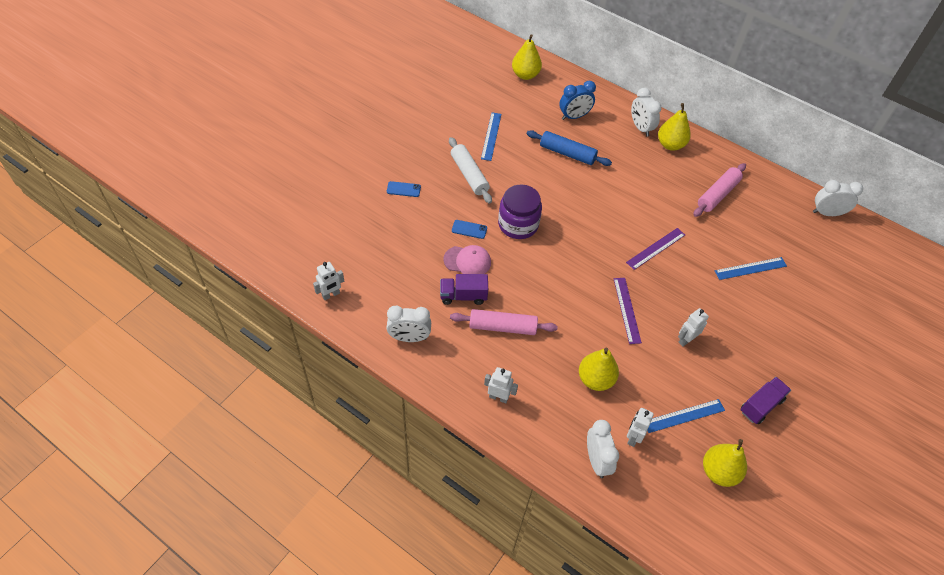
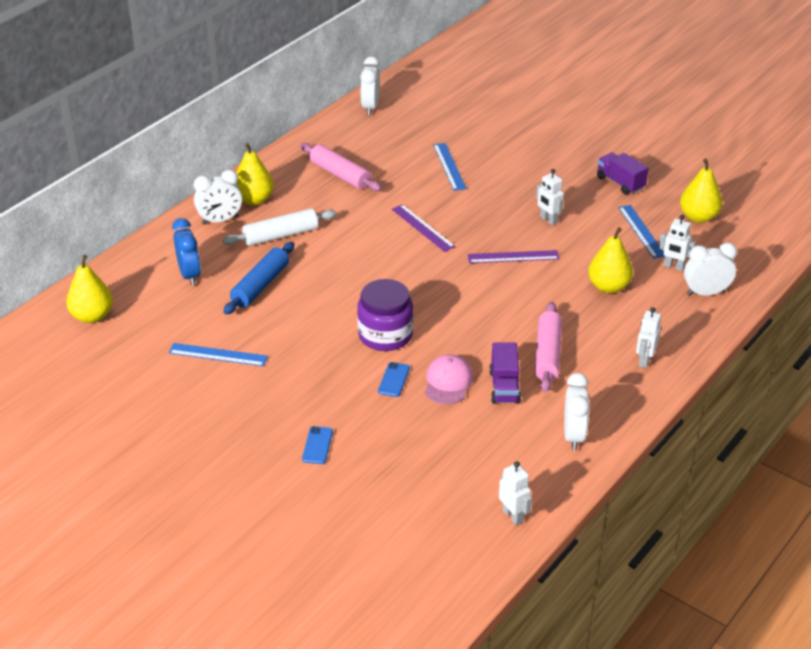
camera: 85 degrees left, 15 degrees down
white rolling pin [449,137,492,204] -> white rolling pin moved to [223,208,337,246]

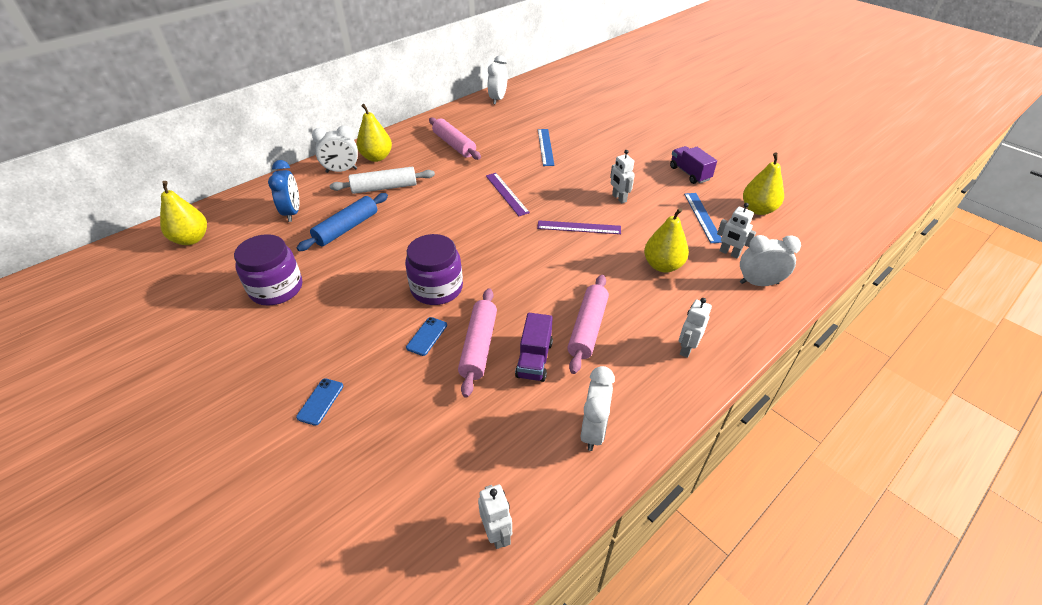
camera: 10 degrees right, 5 degrees up
blue ruler [169,343,268,366] -> purple jar [234,234,302,306]
pink cap [425,354,473,404] -> pink rolling pin [458,288,497,397]

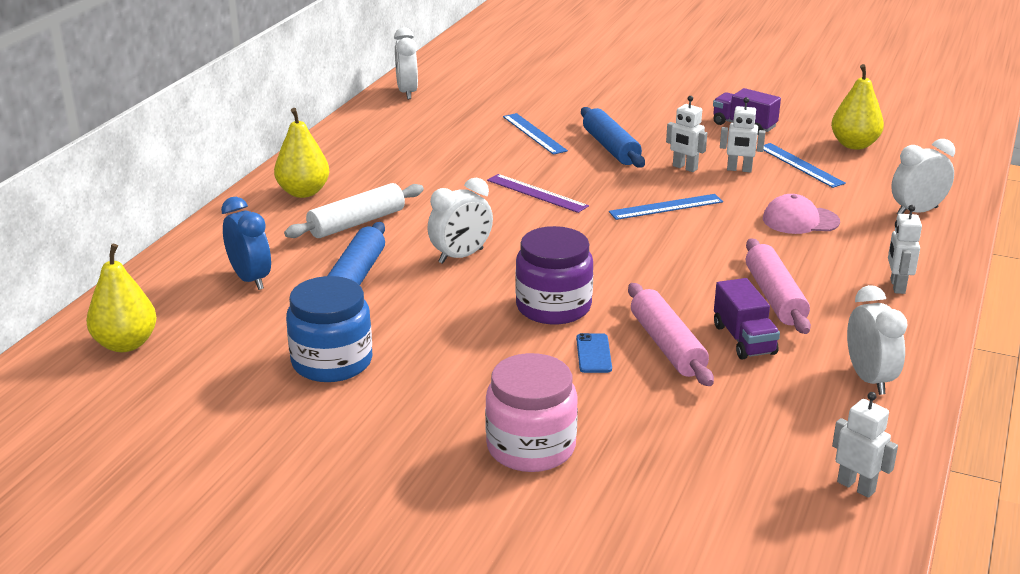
camera: 25 degrees left, 15 degrees down
purple jar [234,234,302,306] -> blue jar [286,276,372,382]
blue phone [296,378,343,426] -> pink jar [485,353,578,472]
white clock [312,125,358,173] -> white clock moved to [428,178,493,264]
pink rolling pin [429,117,481,160] -> none
purple ruler [537,220,621,234] -> blue ruler [609,194,723,220]
yellow pear [644,208,689,272] -> pink cap [763,194,840,234]
white robot [717,203,756,258] -> white robot moved to [720,97,766,172]
none -> blue rolling pin [581,107,645,168]

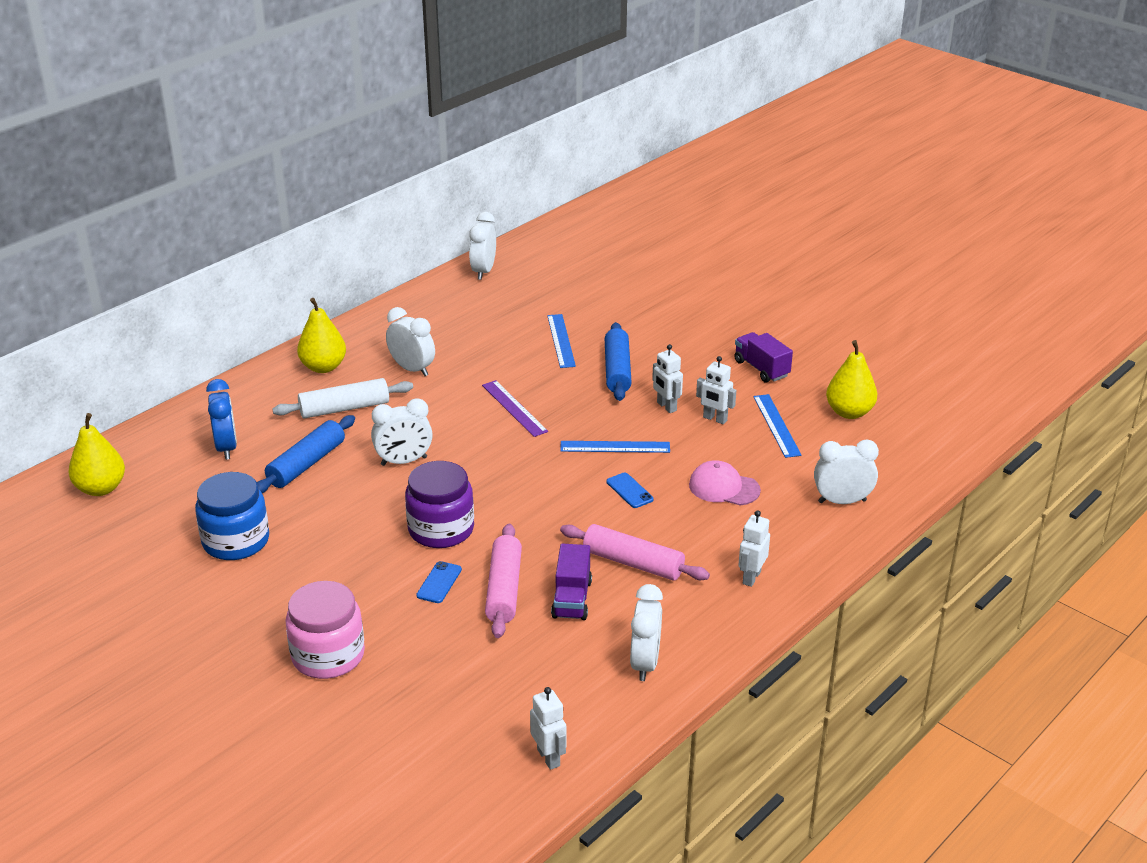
camera: 20 degrees right, 5 degrees up
pink rolling pin [746,238,811,334] -> pink rolling pin turned 75 degrees counterclockwise [560,524,710,581]
none -> white clock [386,307,435,376]
none -> blue phone [606,472,654,508]

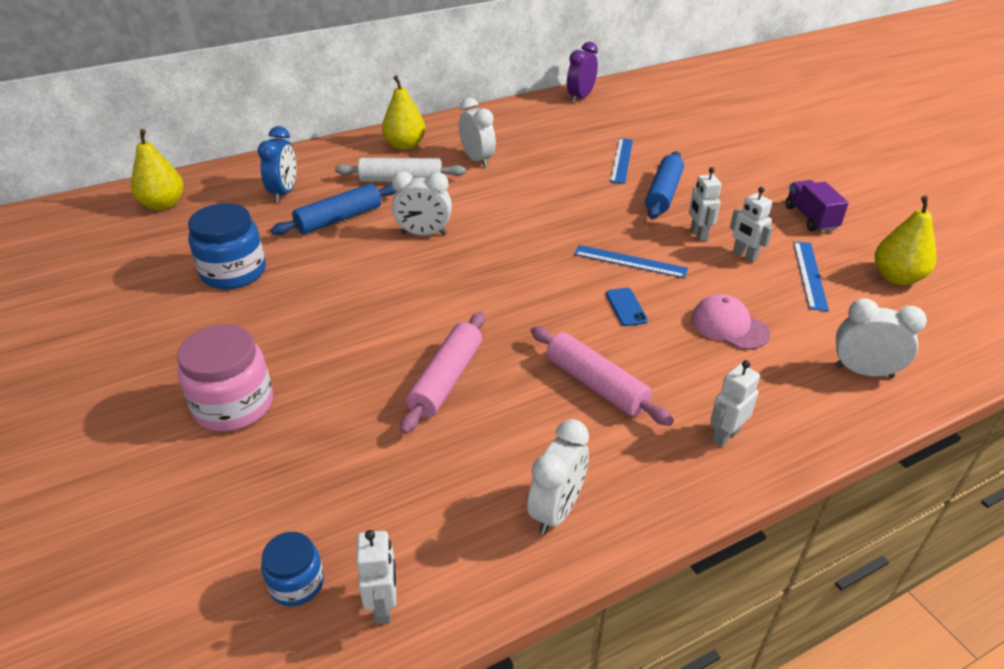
camera: 20 degrees right, 5 degrees up
purple jar [405,461,474,548] -> none
blue phone [416,561,462,603] -> none
white clock [469,212,496,280] -> purple clock [567,42,598,103]
purple ruler [482,380,548,437] -> none
purple truck [551,544,592,620] -> none
none -> blue jar [261,532,324,606]

